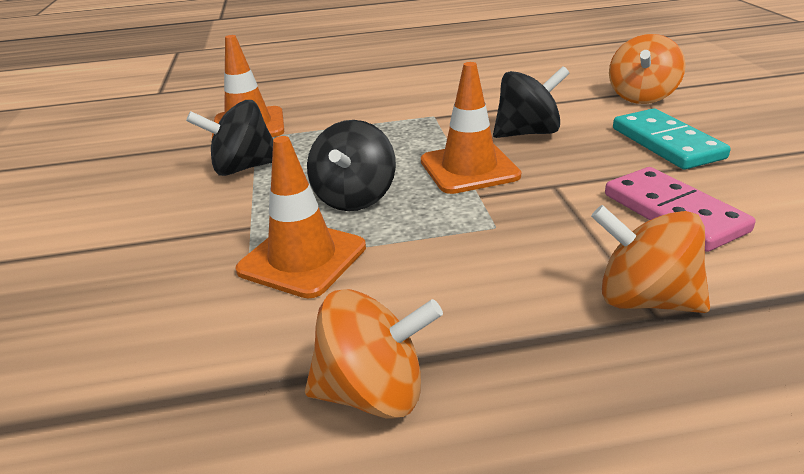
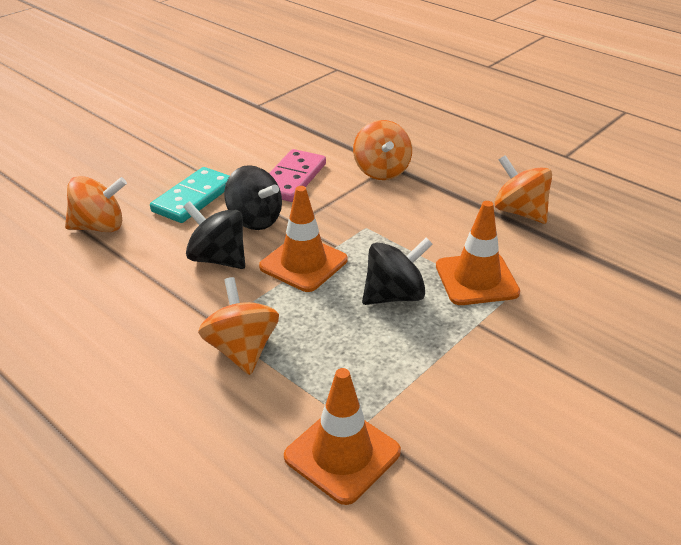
camera: 130 degrees left, 5 degrees up
black spinning top [186,100,273,176] -> black spinning top moved to [224,165,282,230]
none -> orange spinning top [198,277,279,375]

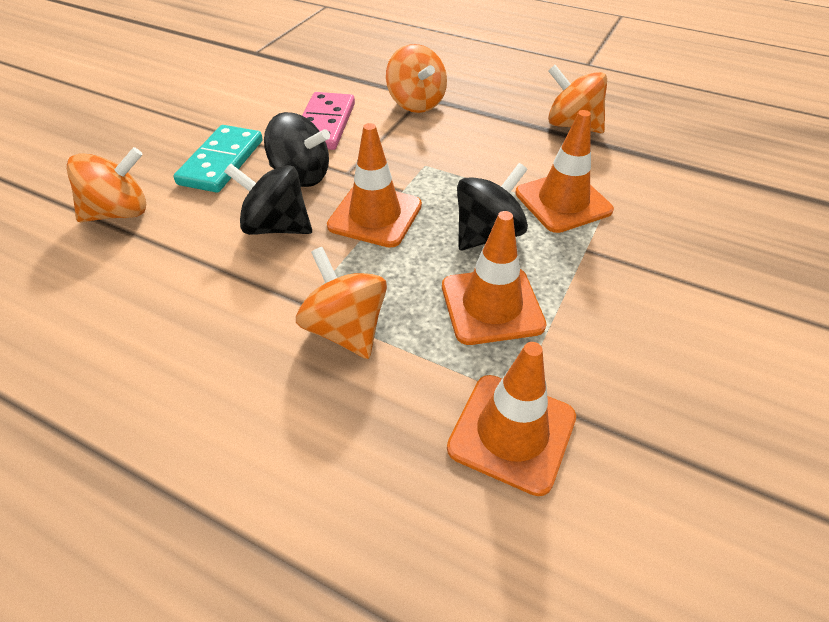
camera: 15 degrees left, 10 degrees up
none -> orange traffic cone [442,211,547,345]

